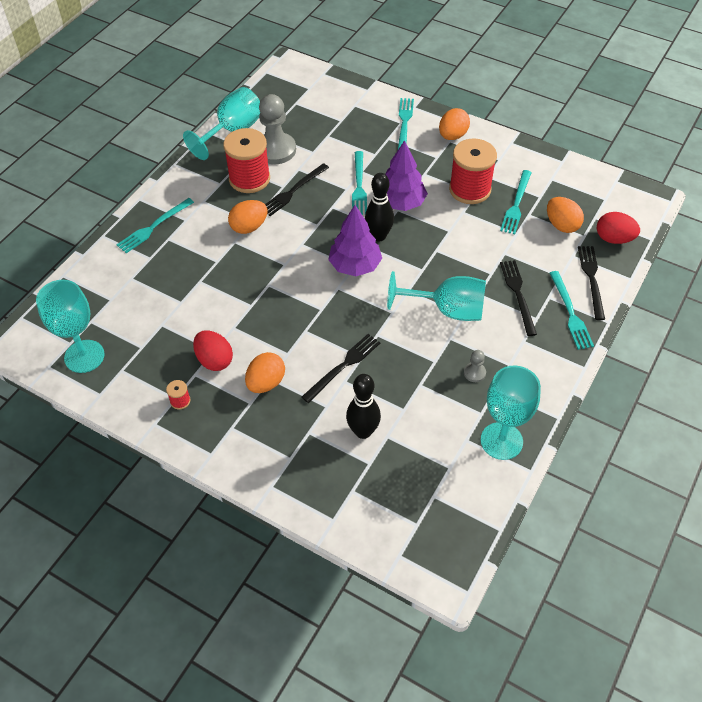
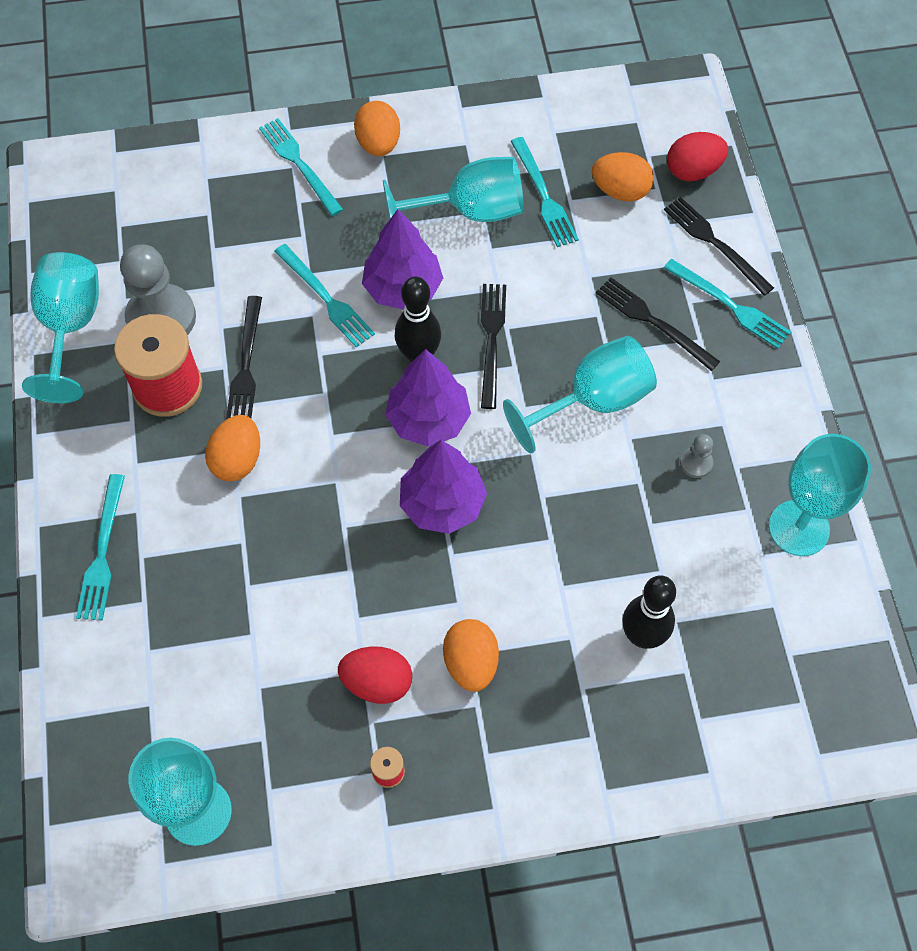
camera: 40 degrees left, 10 degrees up
black fork [301,334,380,403] -> black fork moved to [481,284,506,409]
red spool [449,138,497,204] -> turquoise goblet [383,157,524,222]
none -> purple tree [400,440,487,534]

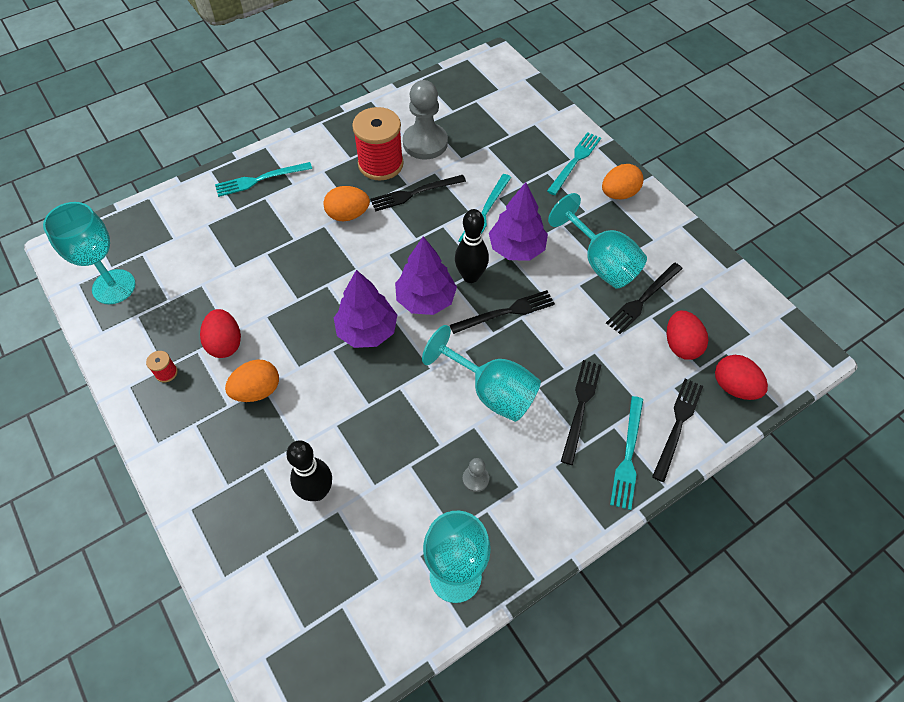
camera: 65 degrees right, 5 degrees down
turquoise goblet [22,252,99,403] -> none
turquoise fork [510,137,579,247] -> black fork [606,263,683,334]
orange egg [592,152,654,201] -> red egg [667,311,708,360]

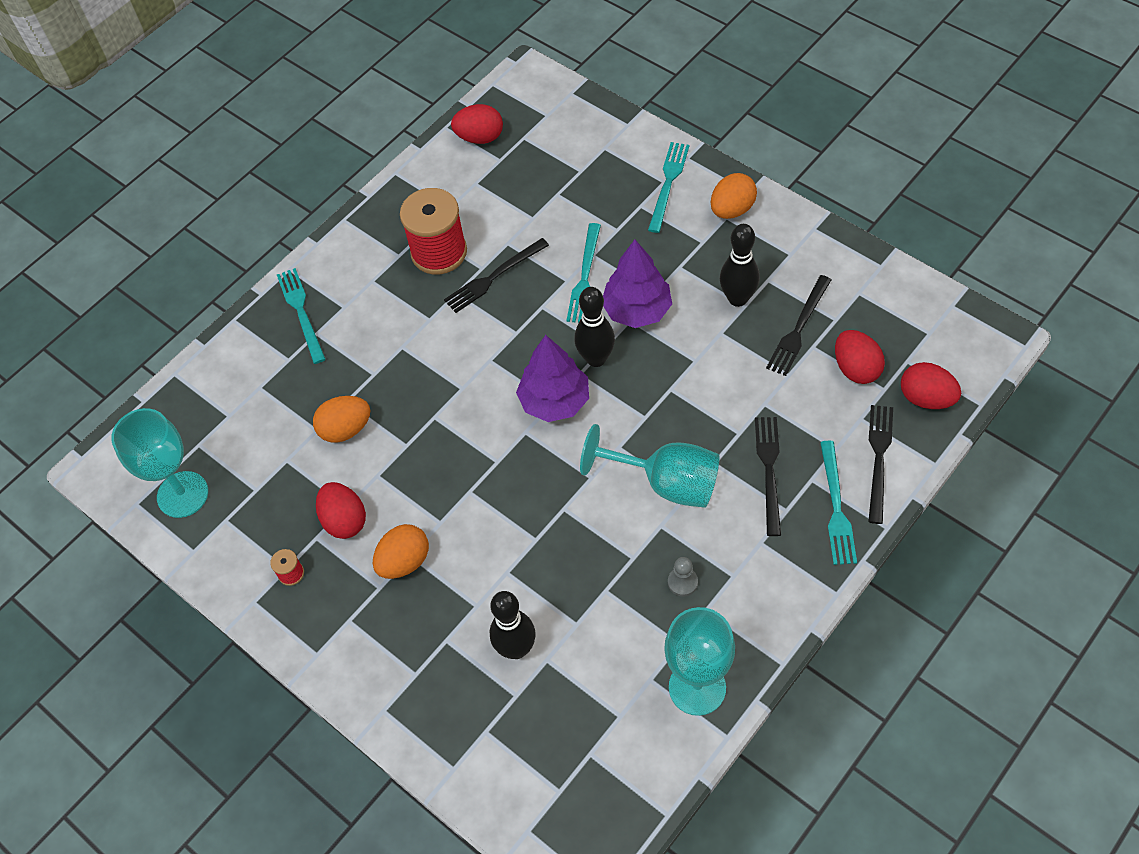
camera: 10 degrees left, 0 degrees up
turquoise fork [215,162,312,197] -> turquoise fork turned 105 degrees clockwise [277,268,326,364]
orange egg [323,186,370,221] -> orange egg moved to [313,396,370,443]
purple tree [334,270,397,348] -> none
grey pawn [403,80,448,160] -> none
black fork [450,290,555,334] -> none
turquoise goblet [548,193,647,289] -> black bowling pin [720,224,760,307]
none -> red egg [451,104,503,144]

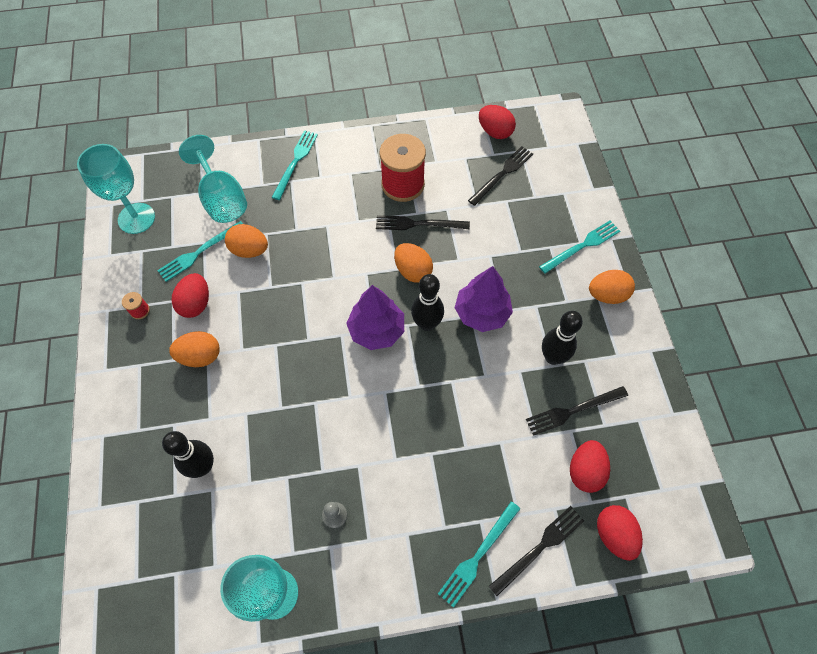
camera: 35 degrees right, 5 degrees up
turquoise fork [566,223,601,323] -> turquoise fork moved to [157,221,243,282]
turquoise goblet [580,424,719,508] -> turquoise goblet moved to [179,135,247,223]
black fork [755,417,781,536] -> black fork moved to [468,146,533,206]
none -> orange egg [394,243,433,283]

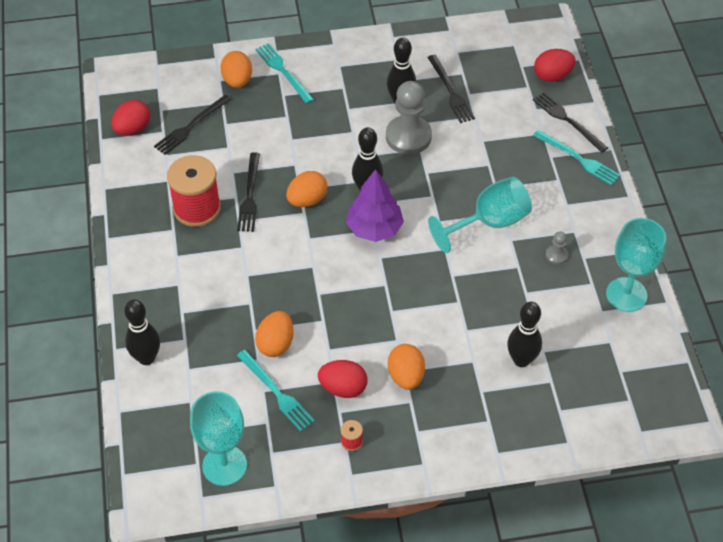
camera: 90 degrees left, 10 degrees down
turquoise goblet [179,135,247,223] -> turquoise goblet moved to [428,177,532,253]
turquoise fork [271,130,318,200] -> none
purple tree [455,266,513,332] -> none
black fork [468,146,533,206] -> black fork turned 90 degrees counterclockwise [154,95,231,155]
red egg [570,440,610,493] -> none
orange egg [589,270,635,304] -> orange egg moved to [220,51,252,88]
none -> black bowling pin [124,299,160,365]
none -> grey pawn [386,81,432,154]

